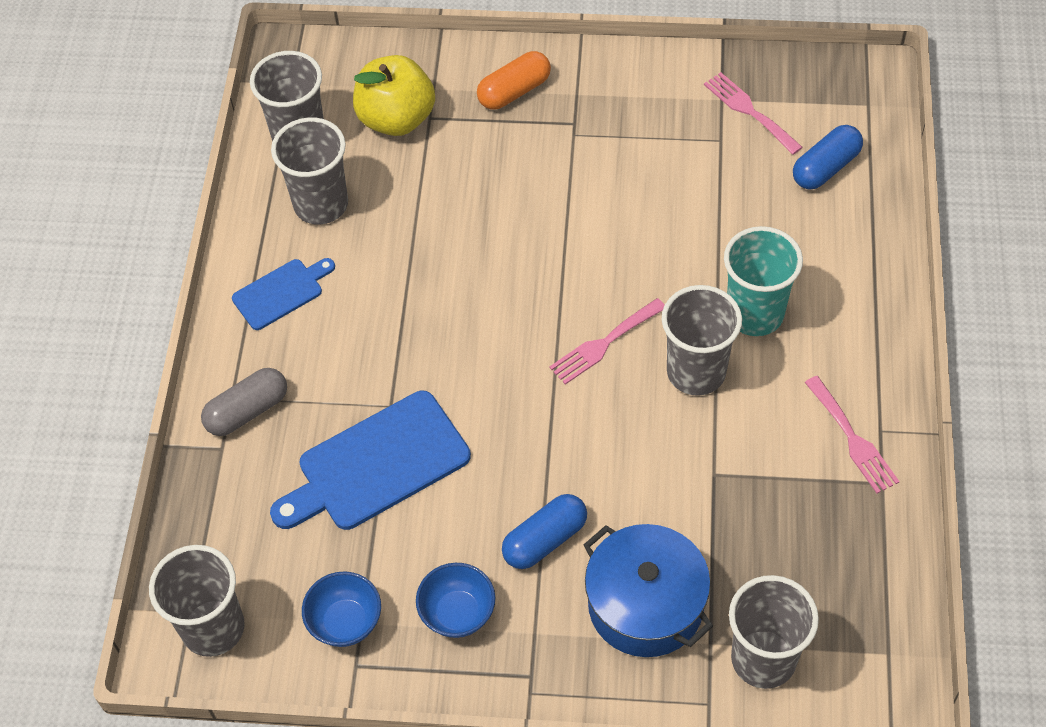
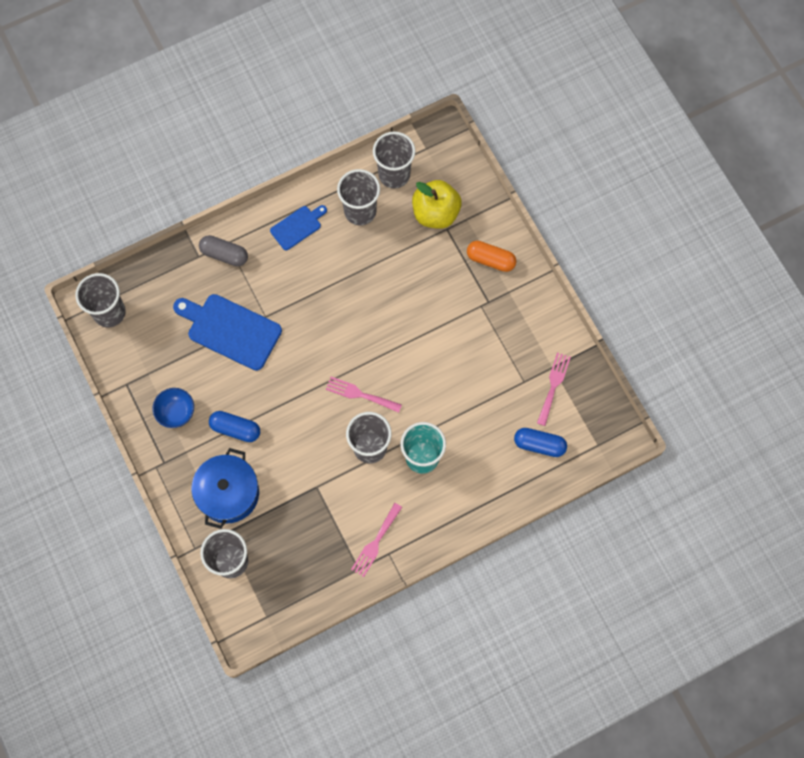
camera: 55 degrees right, 15 degrees up
blue cutting board [232,258,335,330] -> blue cutting board turned 60 degrees counterclockwise [270,205,327,250]
blue bowl [302,571,381,647] -> none

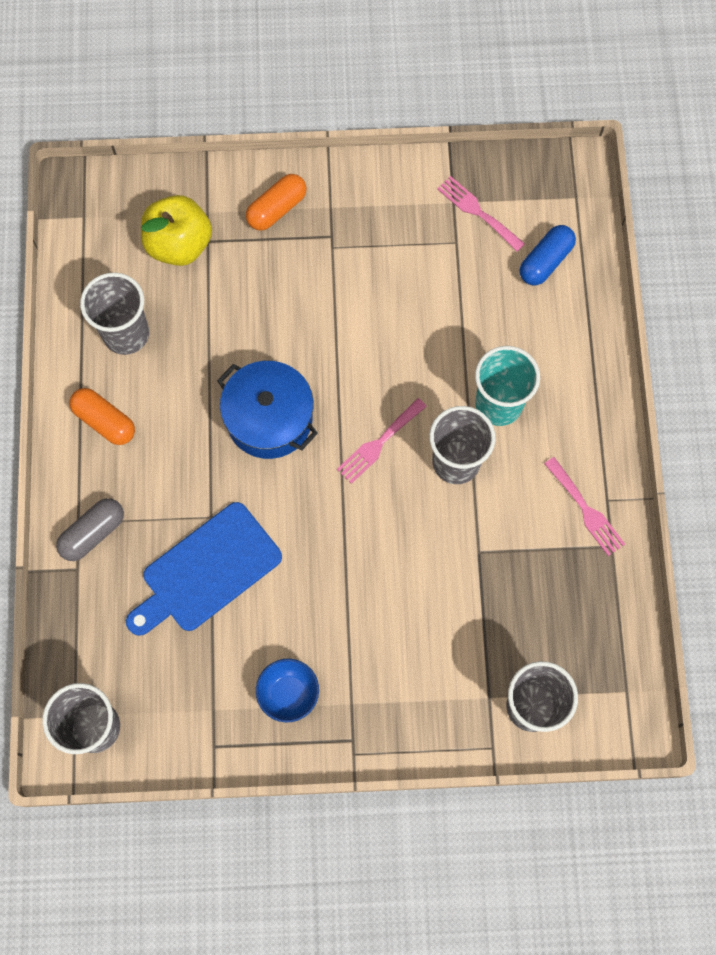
camera: 65 degrees left, 0 degrees up
blue pot [191,448,259,529] -> blue pot moved to [217,361,318,459]
blue capsule [209,411,260,442] -> none
blue cutting board [270,205,327,250] -> orange capsule [69,388,135,445]
grey cup [373,131,415,188] -> none

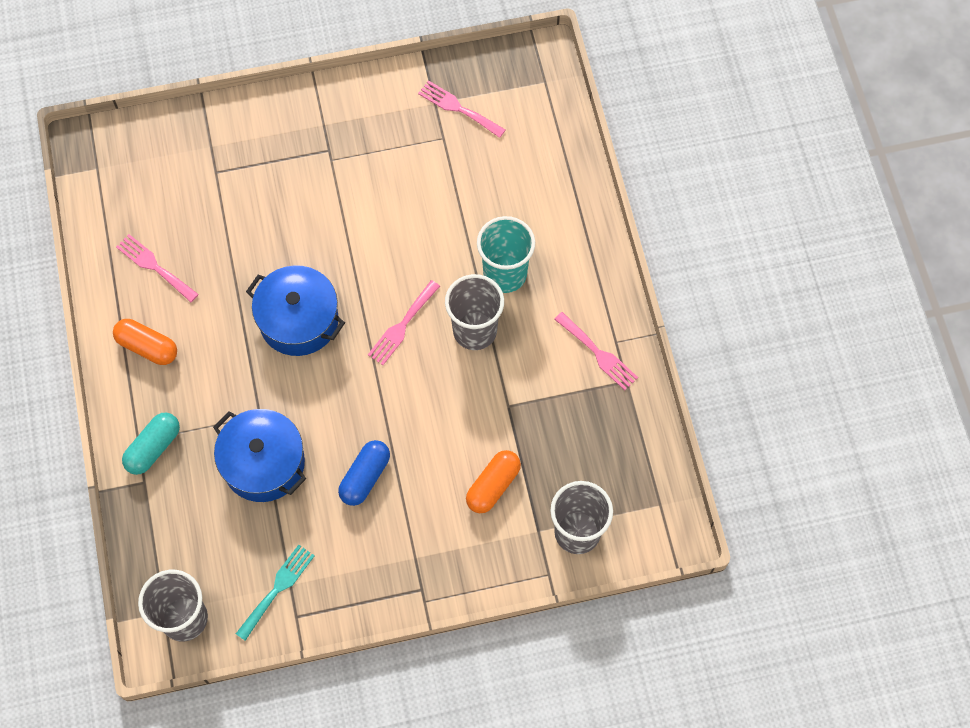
camera: 10 degrees left, 5 degrees down
grey capsule [56,498,124,561] -> turquoise capsule [122,413,180,475]
grey cup [80,272,149,355] -> pink fork [116,234,199,302]
blue cutting board [126,502,282,636] -> blue pot [213,409,306,502]
yellow apple [141,195,212,266] -> none
orange capsule [246,174,306,231] -> orange capsule moved to [466,450,521,513]
blue bowl [256,659,319,723] -> none
blue capsule [520,225,576,285] -> blue capsule moved to [338,440,390,506]
none -> turquoise fork [236,545,315,641]

